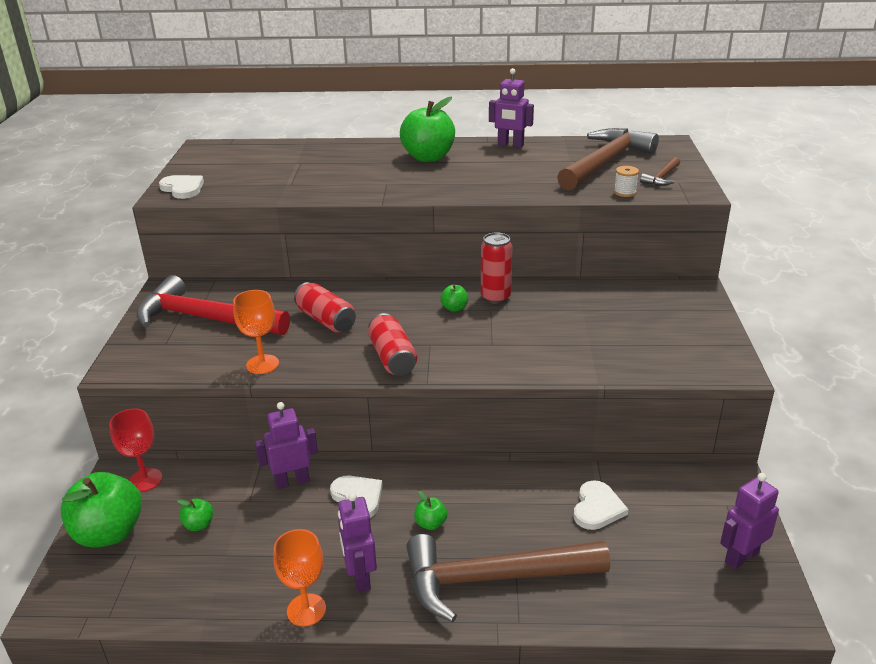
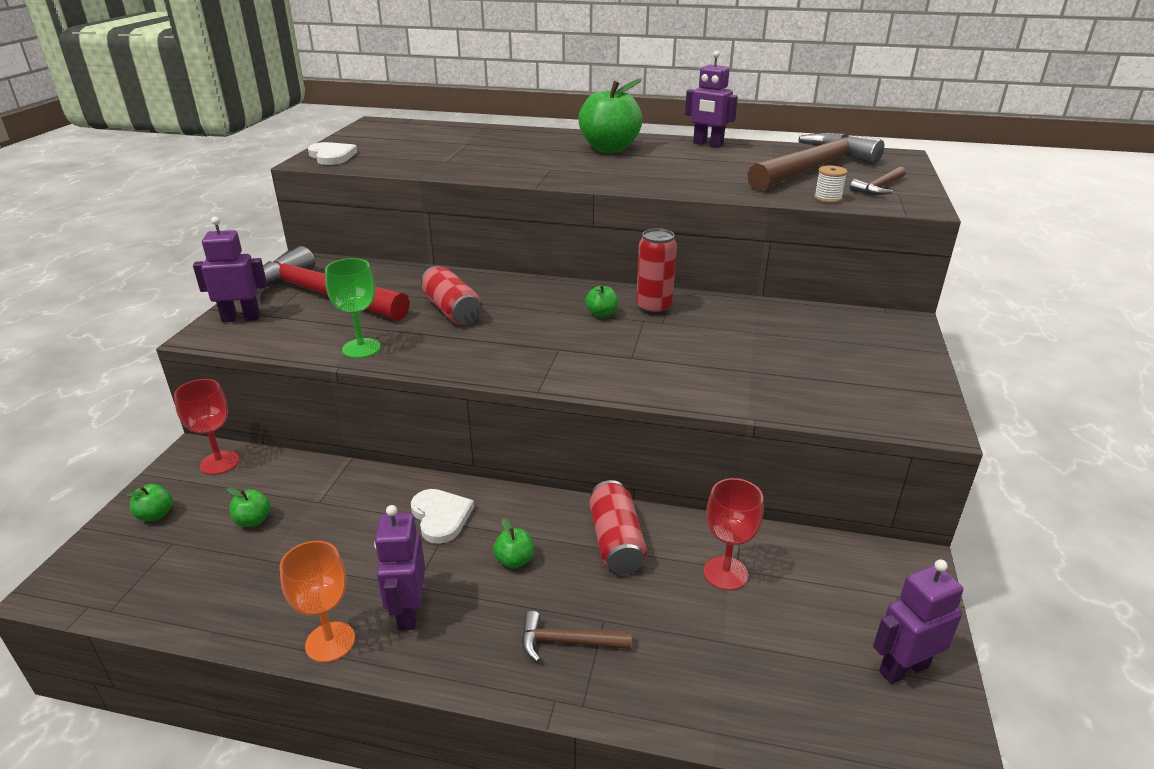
camera: 10 degrees right, 0 degrees up
green apple [61,472,142,548] -> green apple [126,484,173,521], size x0.44
orange goblet [233,290,279,374] -> green goblet [325,258,381,358]
purple robot [255,402,318,489] -> purple robot moved to [193,217,267,322]
red can [368,313,417,376] -> red can moved to [589,480,647,574]
brown hammer [406,534,610,622] -> brown hammer [522,611,632,662], size x0.43
white heart [574,480,628,530] -> red goblet [704,478,764,590]

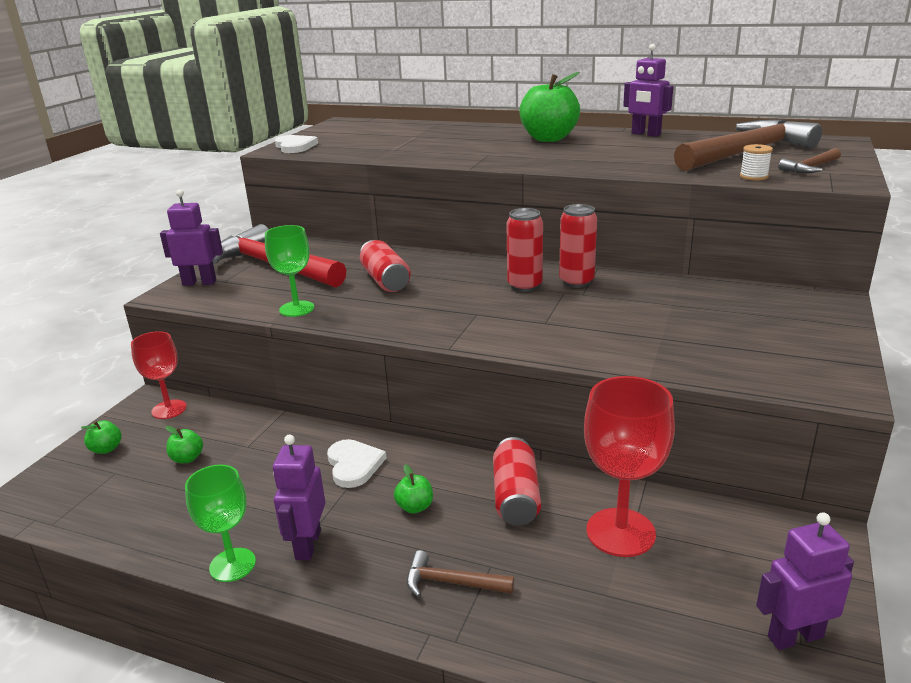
camera: 10 degrees right, 5 degrees down
orange goblet [280,541,355,663] -> green goblet [185,465,256,582]
green apple [585,284,618,318] -> red can [506,208,543,292]
red goblet [704,478,764,590] -> red goblet [584,376,675,557], size x1.54

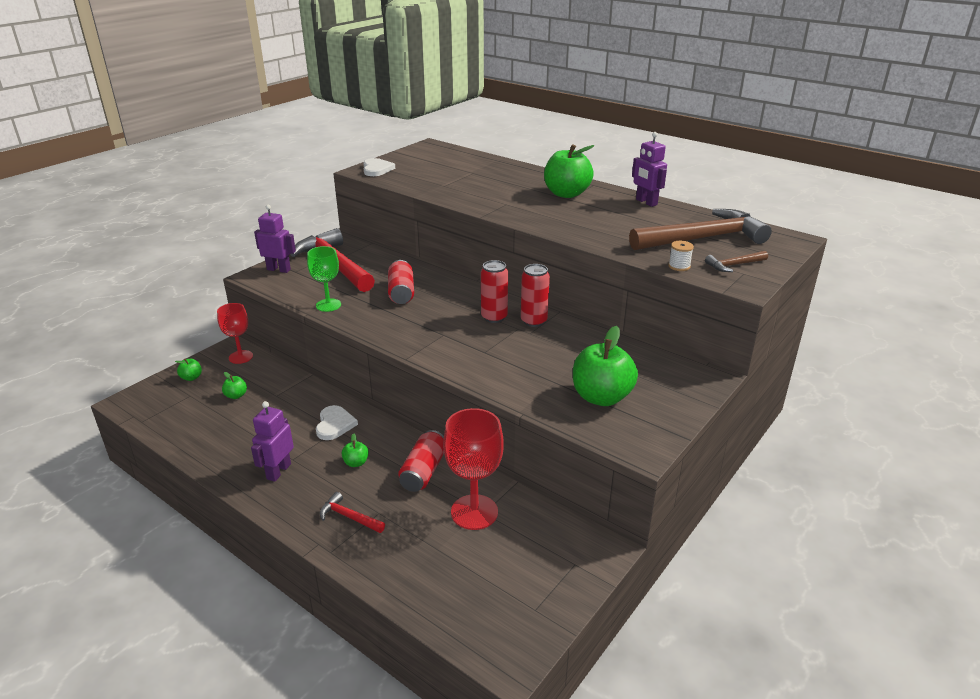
camera: 15 degrees right, 5 degrees up
green goblet [185,465,256,582] -> none
brown hammer [407,550,514,597] -> red hammer [320,492,385,533]
purple robot [756,512,854,650] -> none
none -> green apple [573,326,638,406]

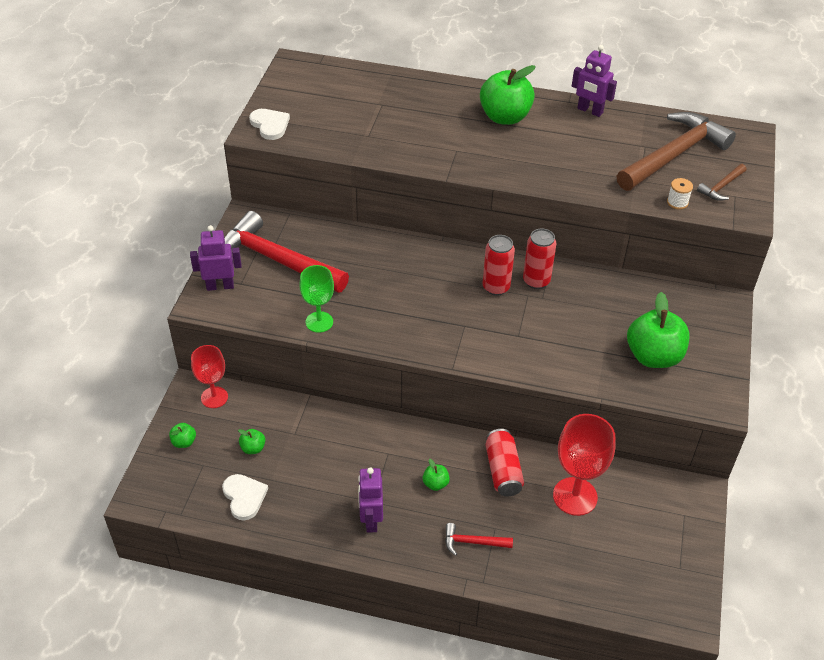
camera: 25 degrees left, 15 degrees up
white heart [316,405,358,440] -> white heart moved to [222,474,268,520]
red can [388,260,414,304] -> none

